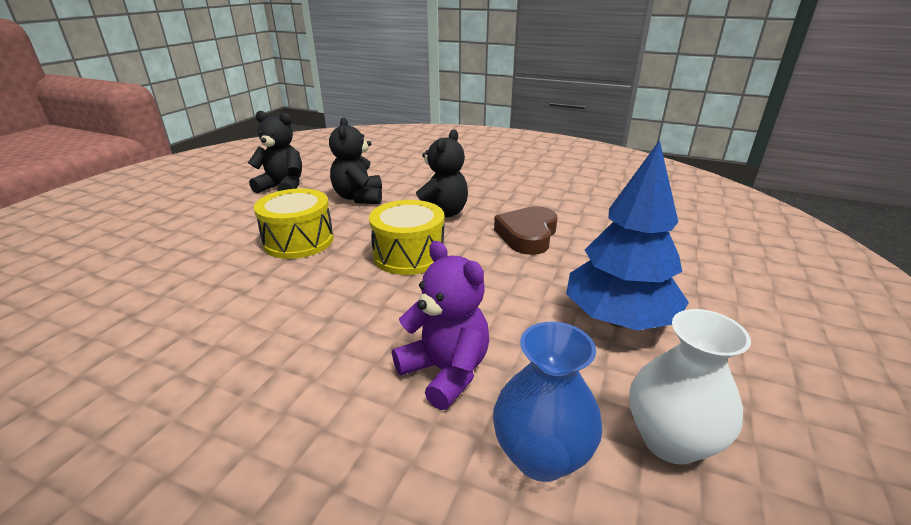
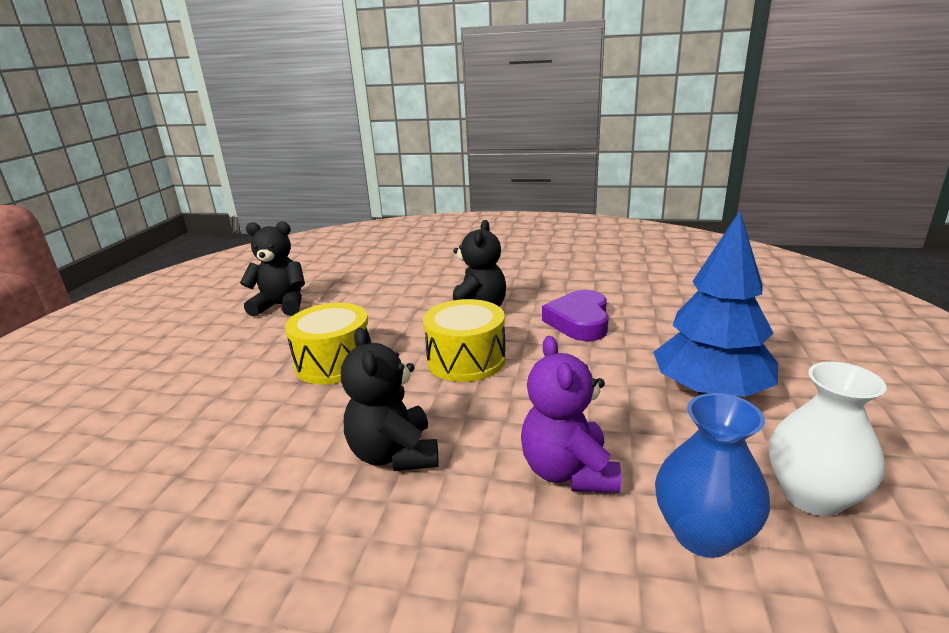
camera: 10 degrees left, 5 degrees down
black teddy bear [329,117,382,204] -> black teddy bear moved to [341,328,438,471]
purple teddy bear [392,241,489,410] -> purple teddy bear turned 135 degrees counterclockwise [521,336,621,493]
brown heart [494,206,557,255] -> purple heart [542,290,609,341]

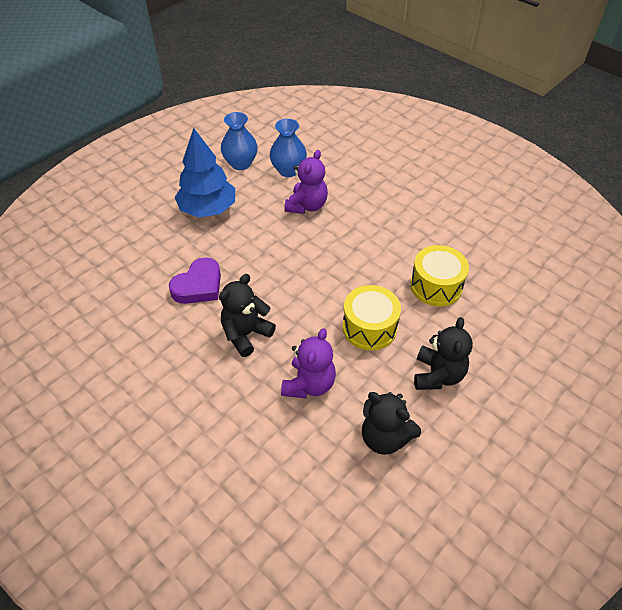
camera: 150 degrees left, 25 degrees up
black teddy bear [341,328,438,471] -> black teddy bear moved to [414,317,473,390]
yellow drum [423,299,506,382] -> yellow drum moved to [410,245,469,307]
white vase [769,362,887,516] -> blue vase [221,112,258,170]
none -> purple teddy bear [281,328,336,398]

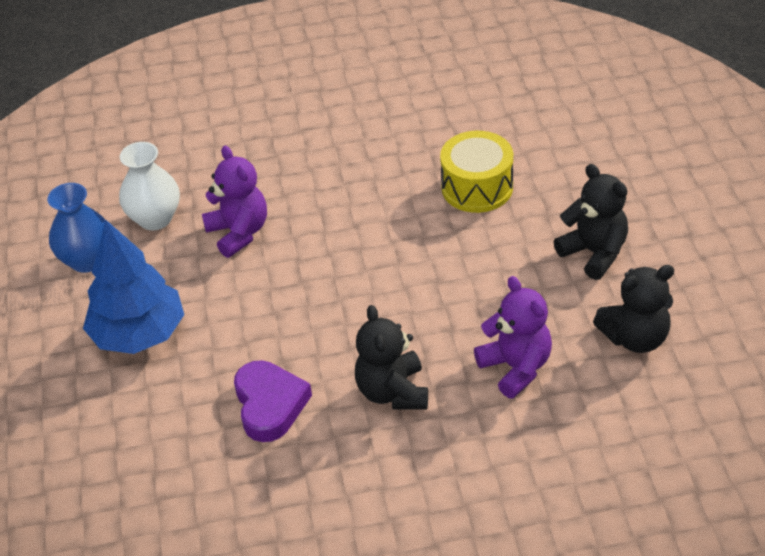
camera: 50 degrees left, 5 degrees down
blue vase [269,119,307,177] -> white vase [119,142,180,231]
yellow drum [343,285,401,350] -> none

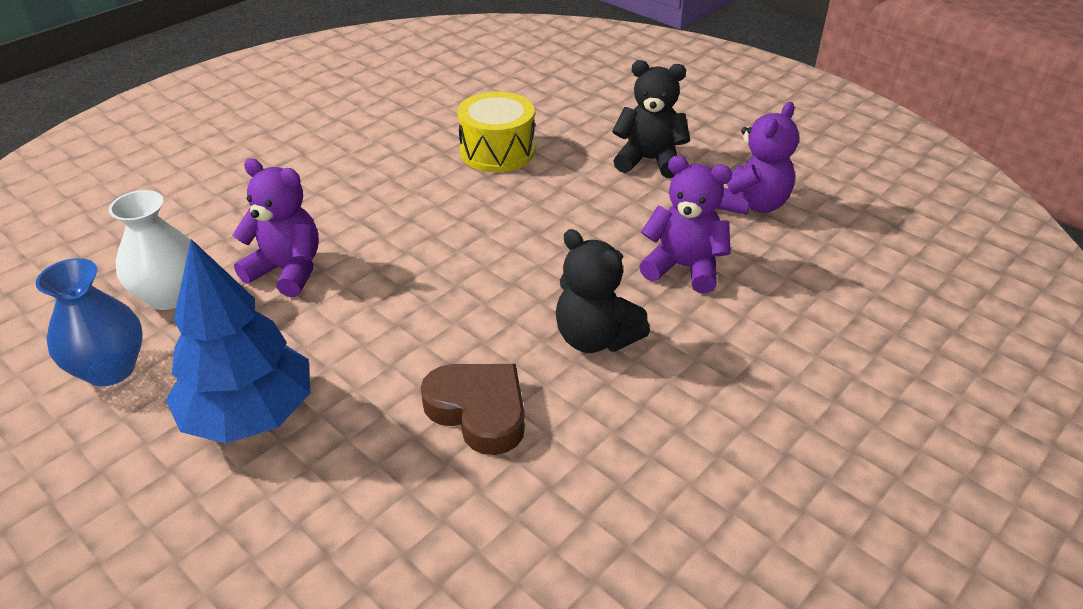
camera: 40 degrees left, 5 degrees down
purple heart [234,360,312,442] -> brown heart [421,364,525,455]
black teddy bear [593,265,674,353] -> purple teddy bear [717,102,799,215]

